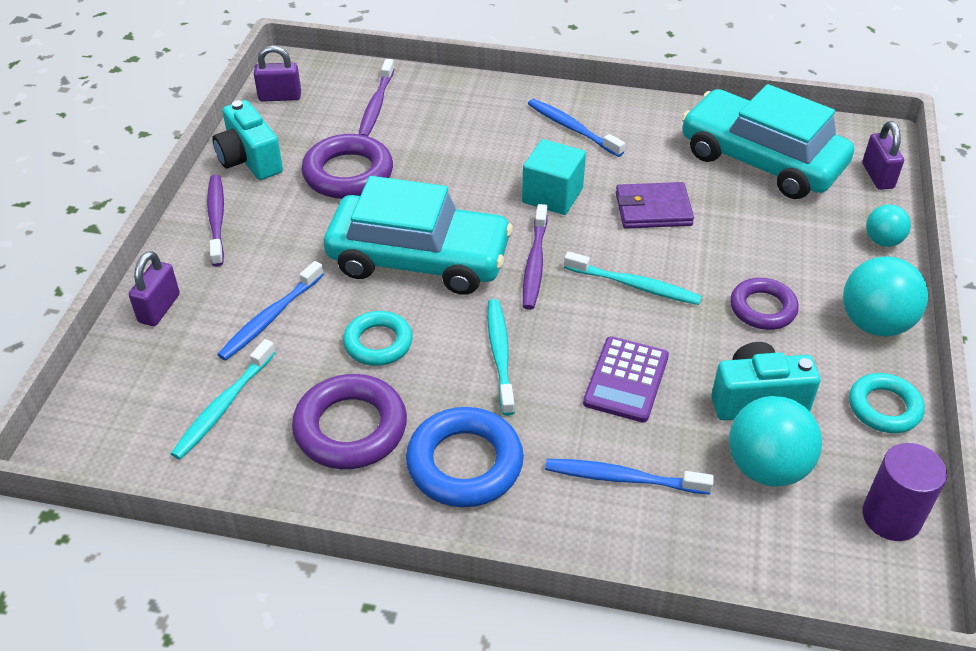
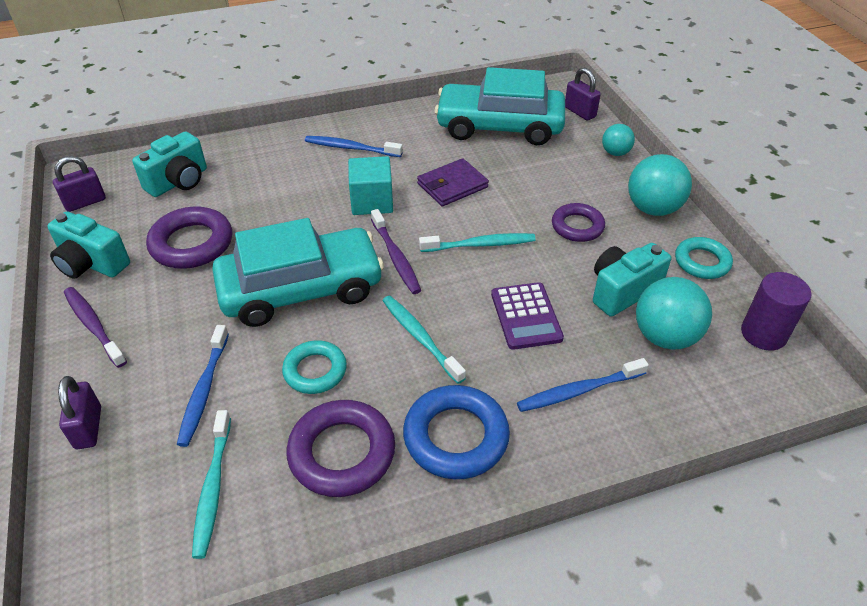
camera: 30 degrees left, 0 degrees up
purple toothbrush [359,59,394,136] -> turquoise camera [132,131,207,197]

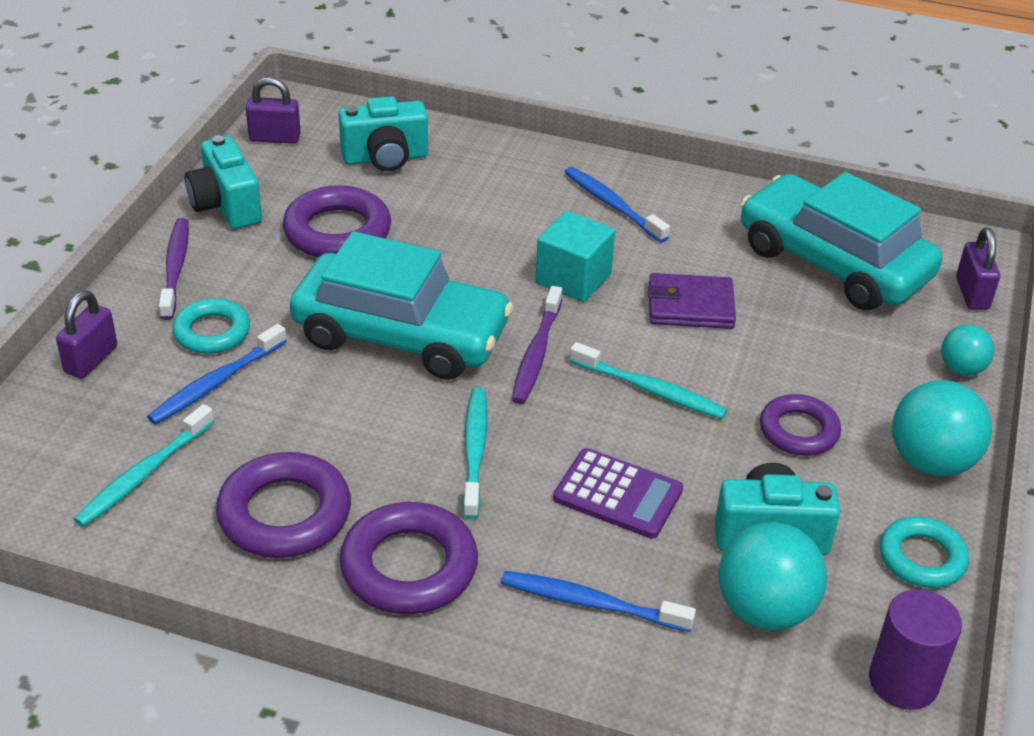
camera: 35 degrees right, 5 degrees down
turquoise ring [282,340,347,394] -> turquoise ring moved to [173,298,250,354]
blue ring [403,385,510,479] -> purple ring [340,502,478,614]
purple calculator [491,282,564,350] -> purple calculator turned 90 degrees counterclockwise [553,448,683,539]

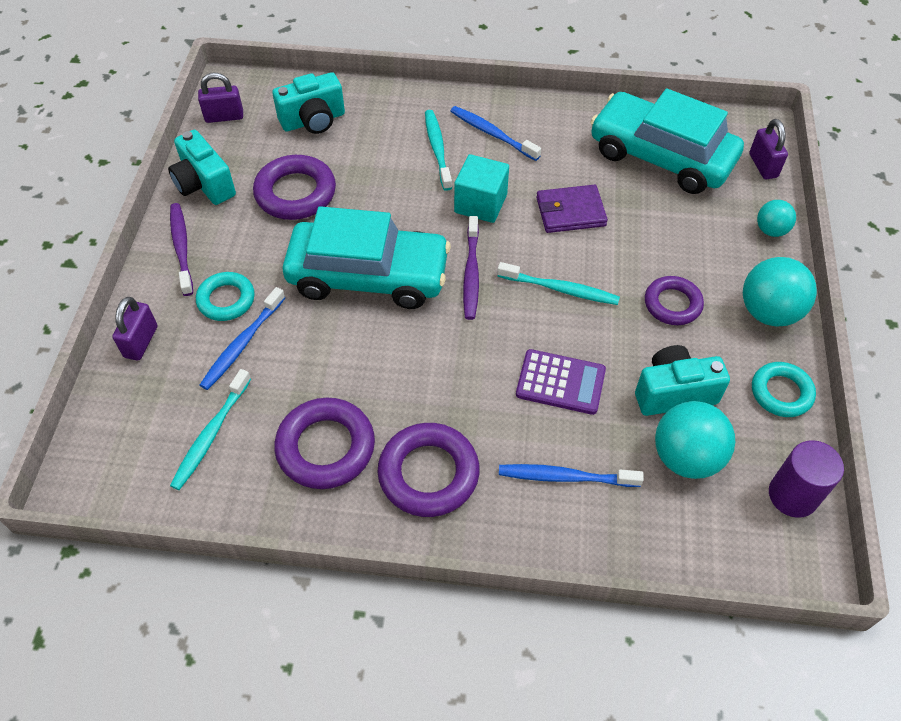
camera: 10 degrees left, 15 degrees up
turquoise toothbrush [463,387,487,519] -> turquoise toothbrush moved to [425,110,452,191]

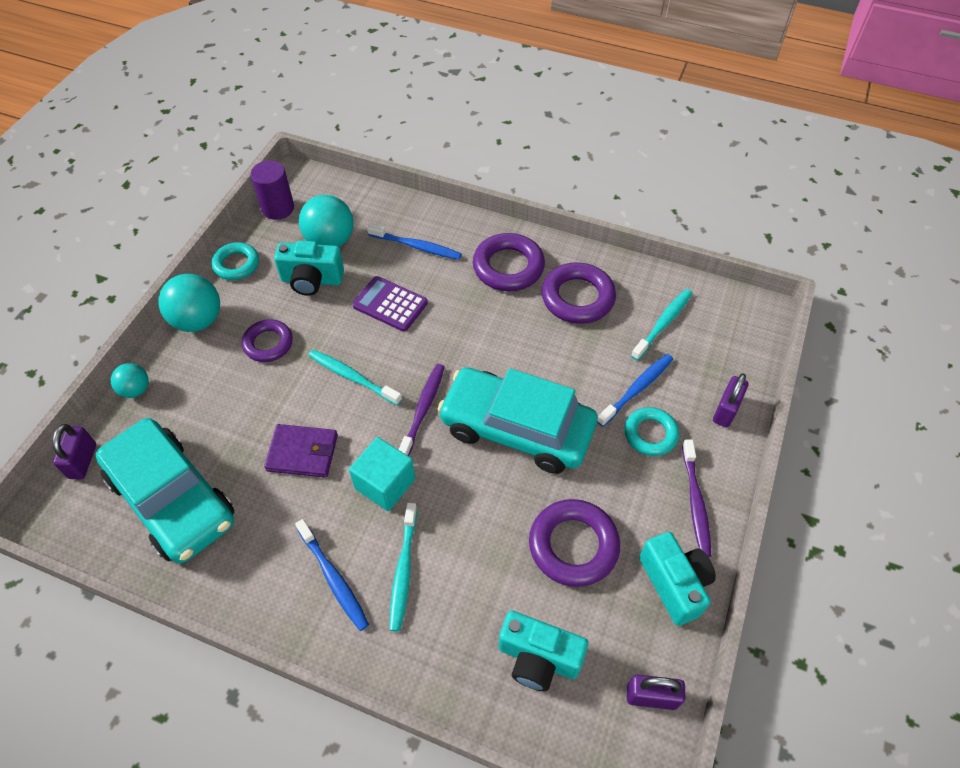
camera: 165 degrees left, 0 degrees up
turquoise camera [272,72,345,134] -> turquoise camera turned 150 degrees counterclockwise [499,611,588,691]

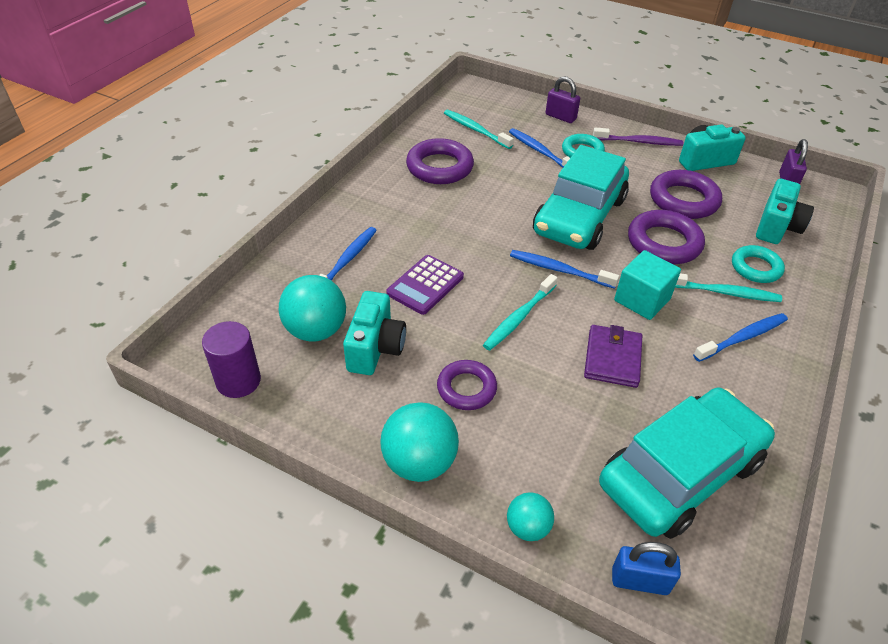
camera: 85 degrees left, 10 degrees down
purple padlock [52,424,96,480] -> blue padlock [612,542,681,595]
turquoise ring [211,242,259,280] -> turquoise ring moved to [732,245,785,283]
purple toothbrush [399,364,445,456] -> blue toothbrush [510,250,619,289]
purple ring [473,233,545,291] -> purple ring moved to [628,210,705,264]

